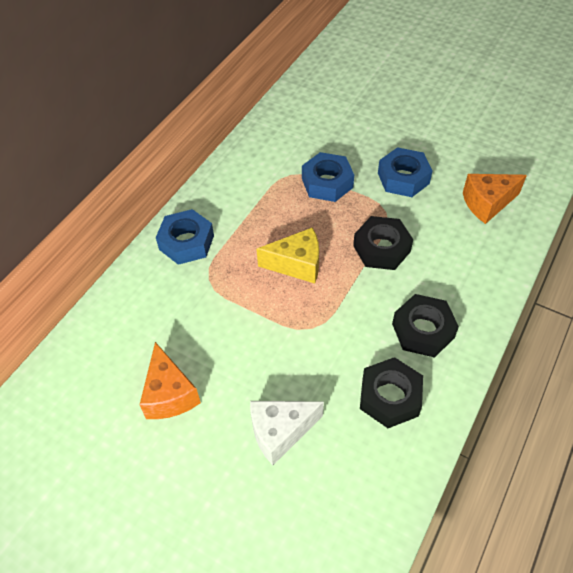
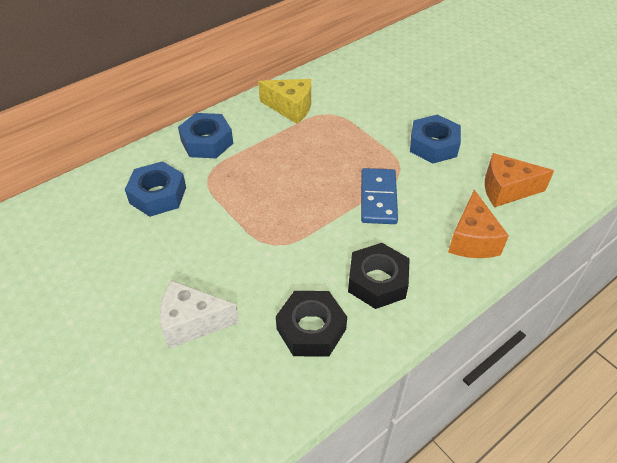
camera: 20 degrees right, 5 degrees down
orange cheese [140,342,201,419] -> orange cheese moved to [448,190,509,258]
yellow cheese [256,227,319,283] -> yellow cheese moved to [258,79,311,124]
blue nut [302,152,354,202] -> blue nut moved to [125,161,186,217]
black nut [353,216,413,270] -> blue domino [361,168,398,224]

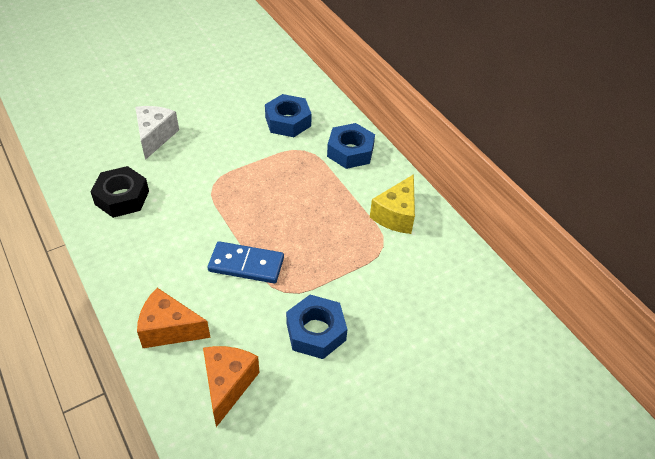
camera: 95 degrees right, 0 degrees up
black nut [348,243,410,309] -> none

